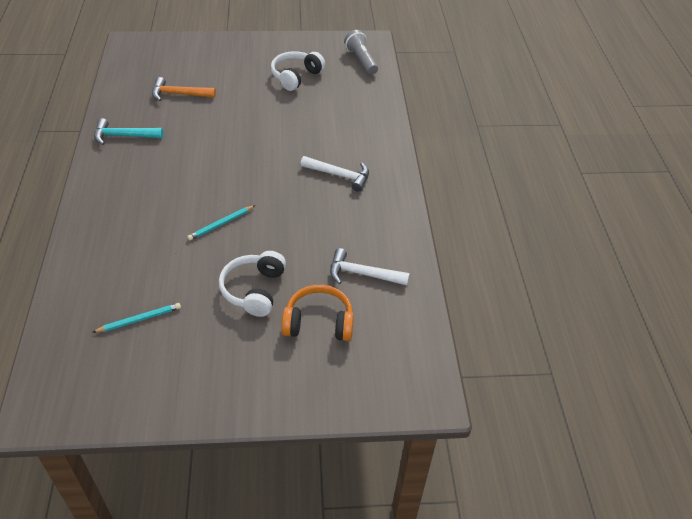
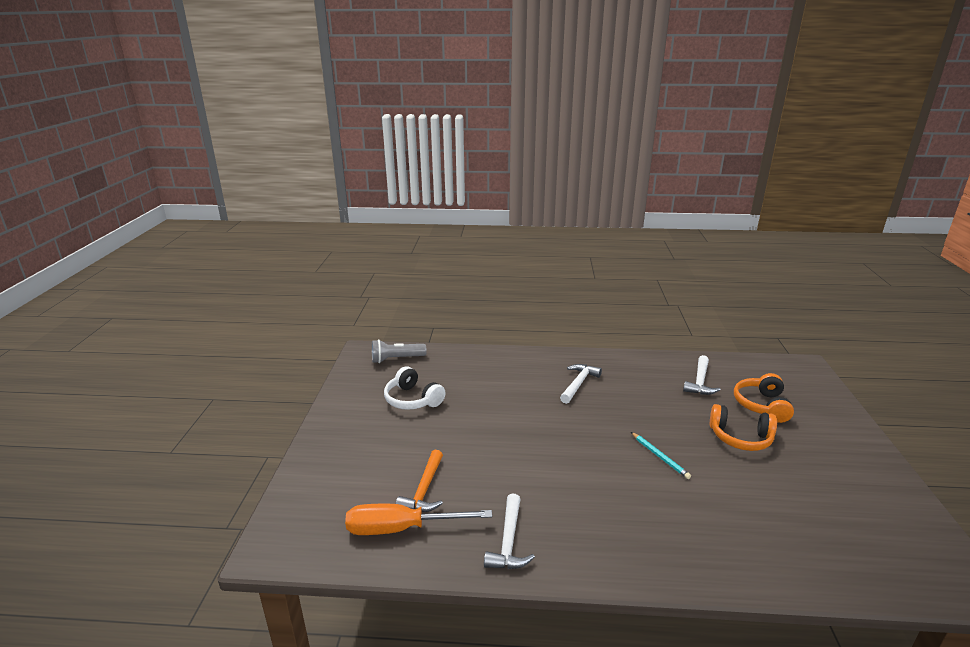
camera: 80 degrees left, 20 degrees down
turquoise pencil [93,303,181,332] -> none
turquoise hammer [94,118,163,145] -> white hammer [484,494,535,569]
white headphones [219,251,286,317] -> orange headphones [710,404,777,451]
none -> orange screwdriver [345,504,492,535]

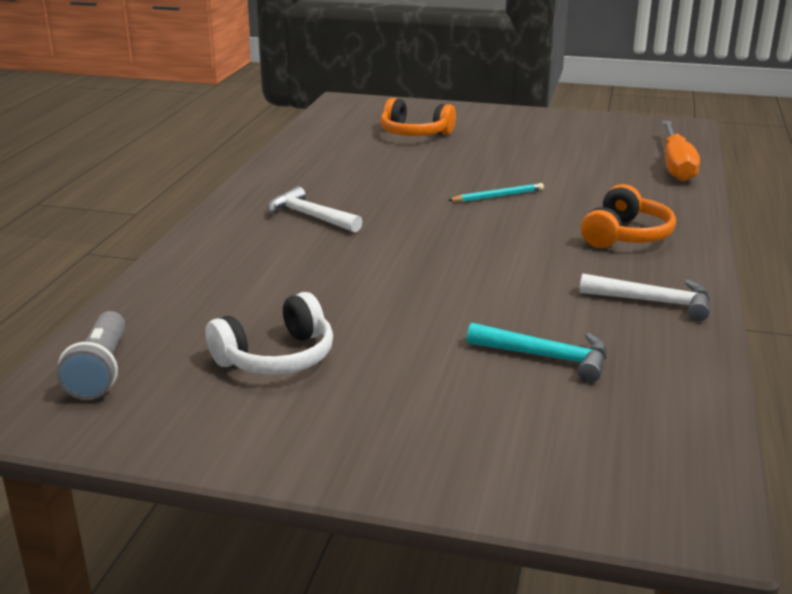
camera: 80 degrees left, 0 degrees up
orange screwdriver [345,504,492,535] -> orange screwdriver moved to [662,121,700,181]
orange hammer [396,450,443,512] -> turquoise hammer [467,323,607,383]
white hammer [683,355,720,395] -> none
orange headphones [710,404,777,451] -> orange headphones moved to [581,184,676,248]

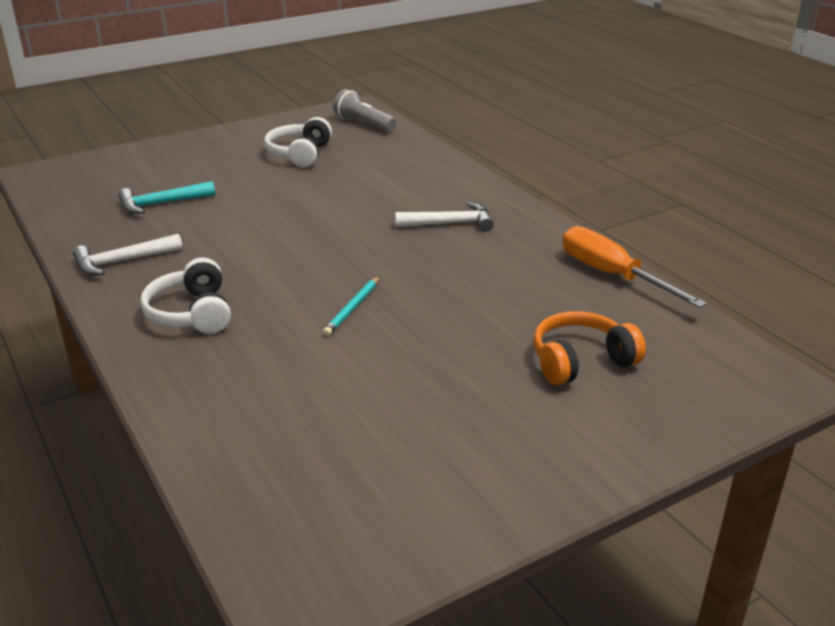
camera: 135 degrees right, 5 degrees up
orange headphones [581,184,676,248] -> white headphones [140,258,231,334]
orange screwdriver [662,121,700,181] -> orange screwdriver moved to [563,226,707,308]

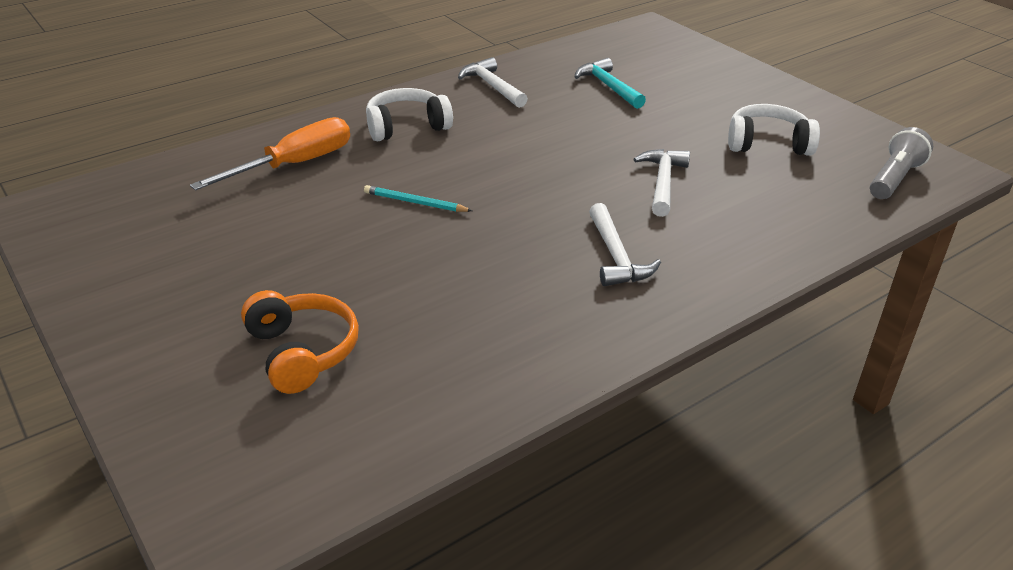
camera: 85 degrees right, 5 degrees up
orange screwdriver [563,226,707,308] -> orange screwdriver moved to [190,117,350,190]
none -> white hammer [634,149,690,217]

